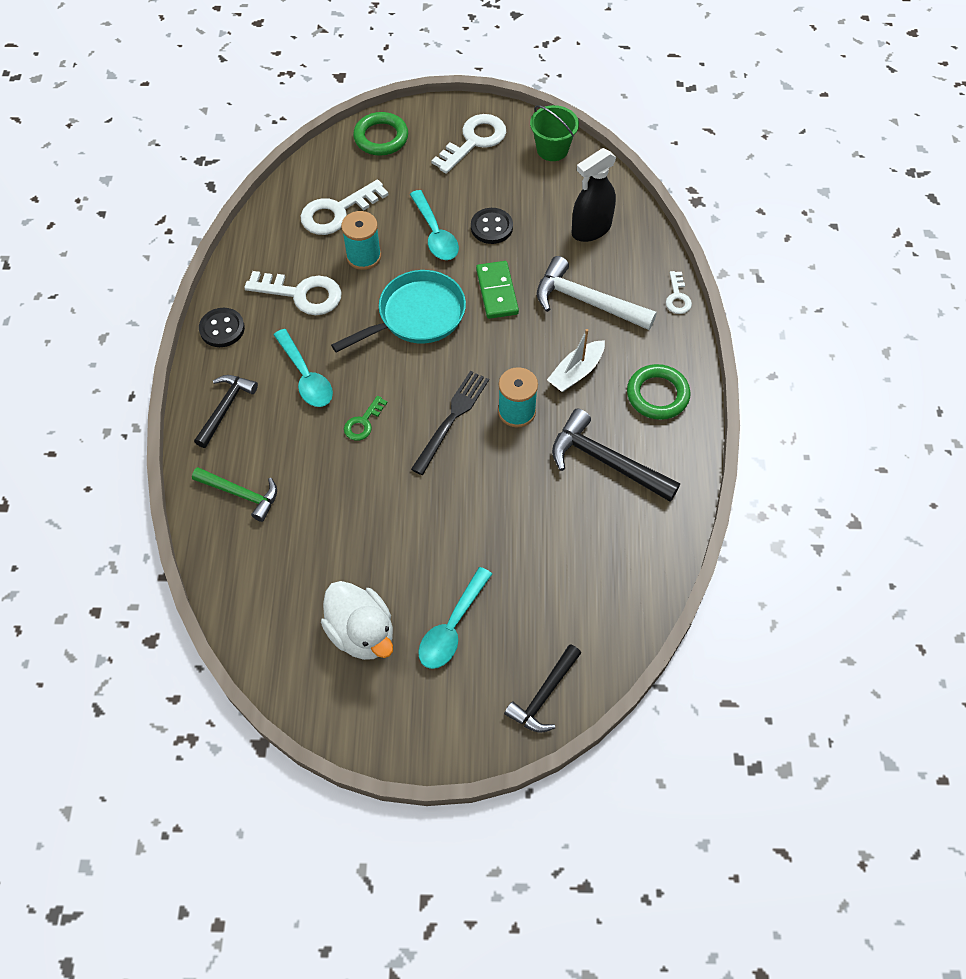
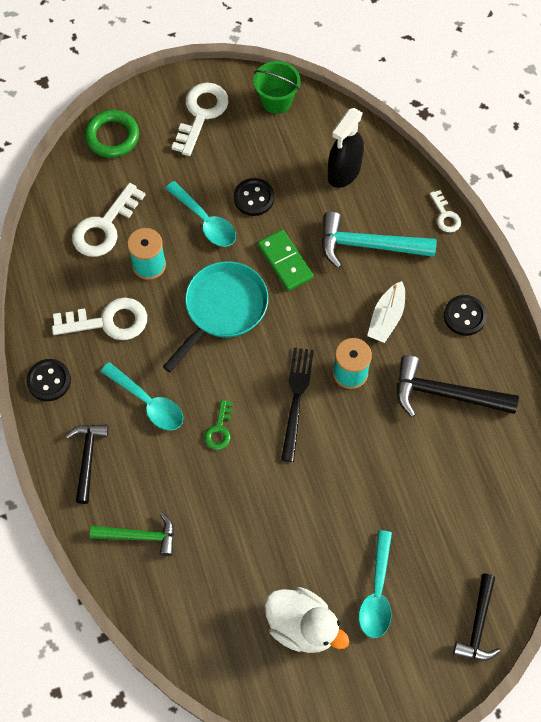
camera: 20 degrees left, 5 degrees up
white hammer [537,256,657,330] -> turquoise hammer [322,212,437,268]
green ring [627,364,690,420] -> black button [444,295,487,336]

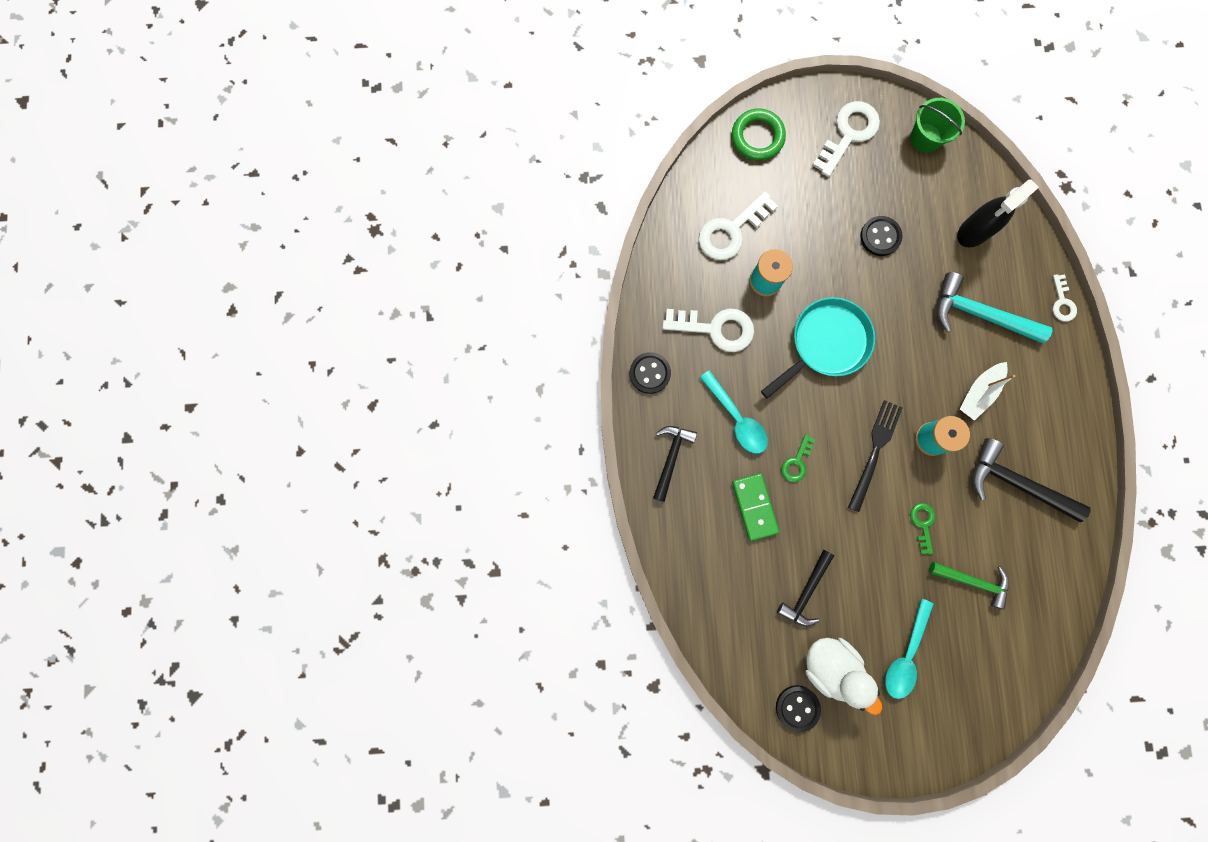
camera: 15 degrees right, 15 degrees up
green hammer [90,512,174,556] -> green hammer moved to [929,562,1009,610]
turquoise spoon [165,181,236,247] -> none
green domino [258,229,314,291] -> green domino moved to [732,473,779,541]
black button [444,295,487,336] -> black button moved to [776,685,821,732]
black hammer [453,574,500,661] -> black hammer moved to [777,550,834,626]
none -> green key [910,503,935,554]

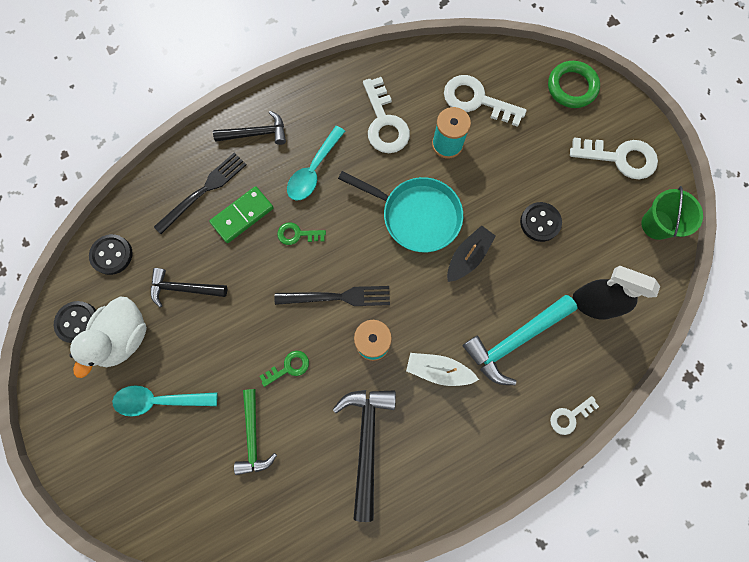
camera: 65 degrees right, 5 degrees down
black button [630,352,671,394] -> black button moved to [89,234,133,275]
turquoise hammer [937,272,1053,343] -> turquoise hammer turned 120 degrees counterclockwise [462,295,578,385]
none -> black fork [154,153,247,234]
none -> black boat [447,225,496,282]

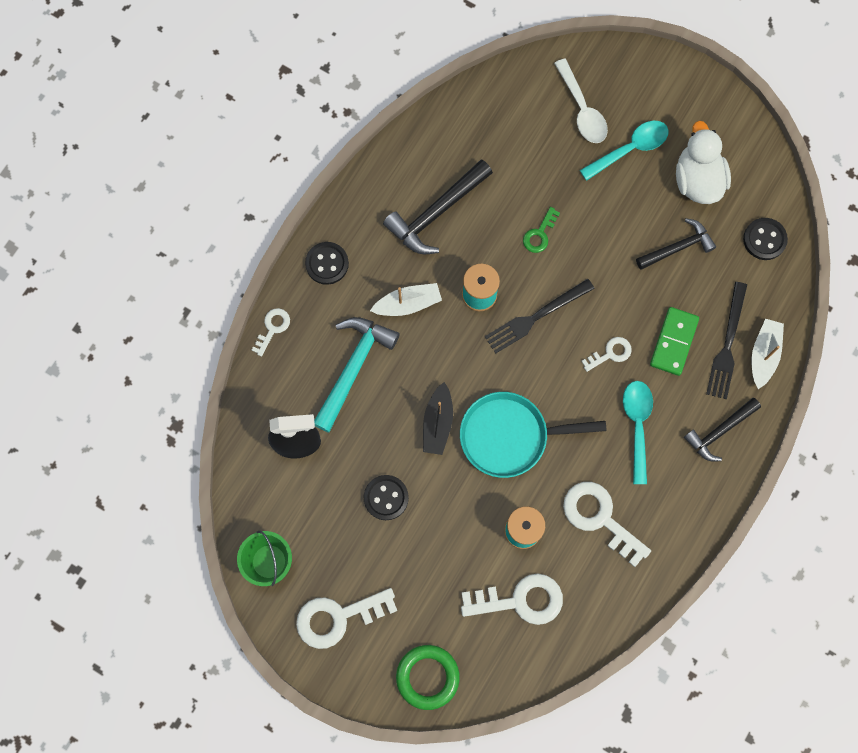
camera: 150 degrees right, 0 degrees up
black button [54,301,96,343] -> black button moved to [305,242,349,285]
green hammer [234,389,277,475] -> none
green key [277,222,326,245] -> white key [581,337,632,372]
black hammer [332,390,396,522] -> black hammer turned 75 degrees clockwise [383,159,493,254]
none -> white spoon [554,59,608,143]
none -> white boat [752,319,784,389]

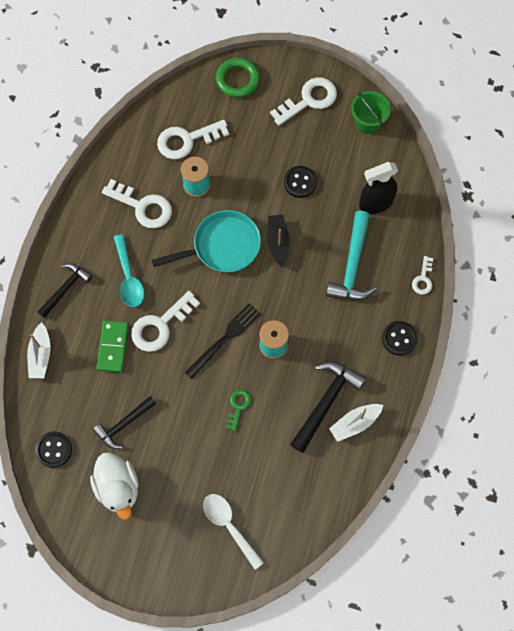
camera: 165 degrees right, 5 degrees down
white boat [370,283,442,316] -> white boat moved to [329,404,383,442]
turquoise spoon [580,120,668,181] -> none
white key [581,337,632,372] -> white key [131,291,200,352], size x1.86
black fork [706,282,747,399] -> none

